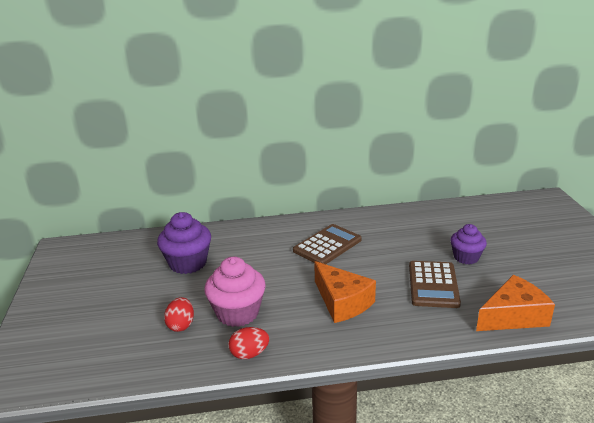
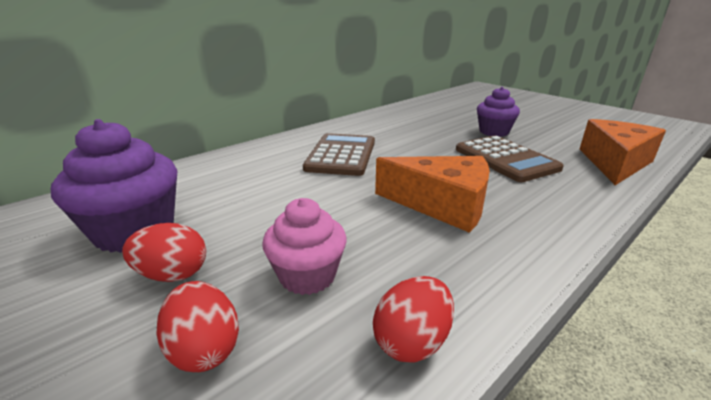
camera: 35 degrees left, 0 degrees up
pink cupcake [204,257,266,327] -> pink cupcake [262,198,347,295], size x0.65
none -> red egg [122,223,206,282]

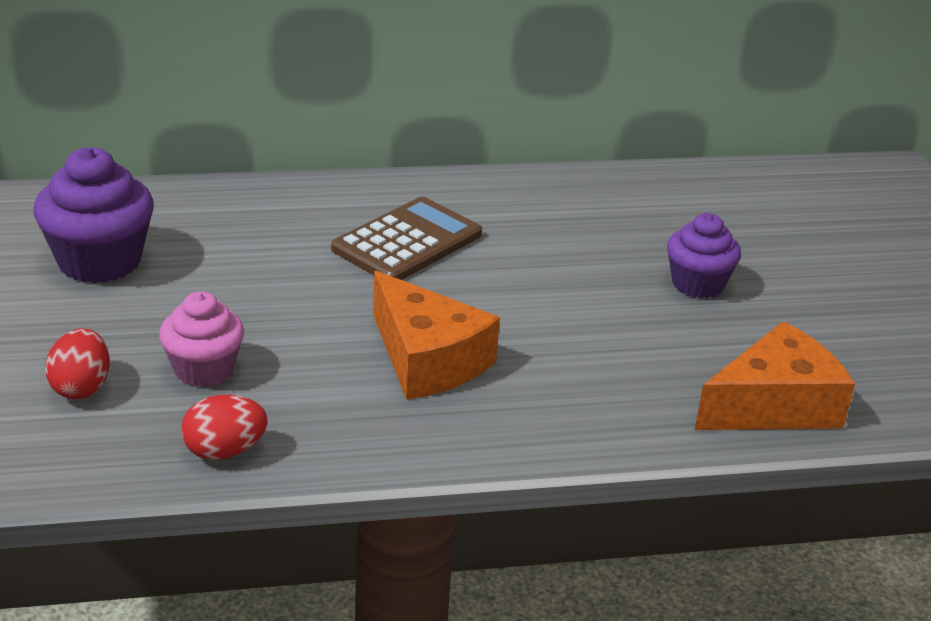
camera: 30 degrees right, 5 degrees up
red egg [122,223,206,282] -> none
brown calculator [456,135,564,182] -> none

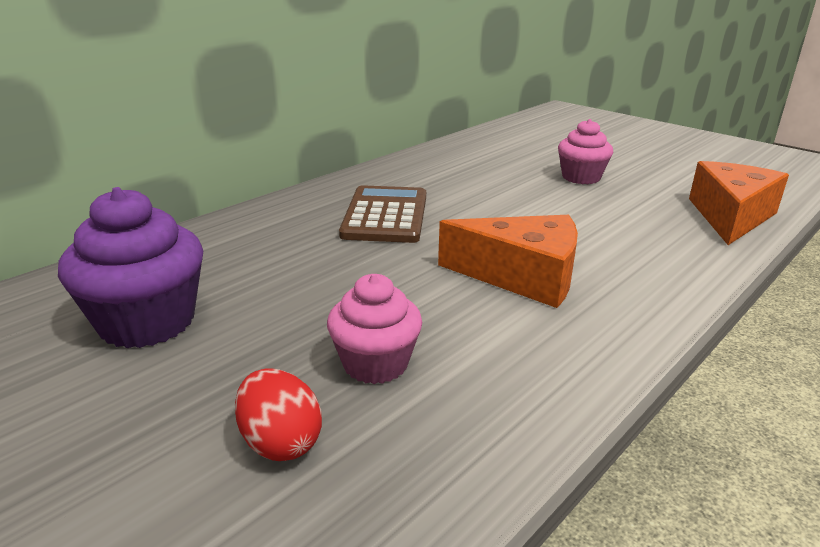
camera: 35 degrees left, 5 degrees down
red egg [181,395,267,460] -> none
purple cupcake [667,213,741,299] -> pink cupcake [558,119,613,184]

